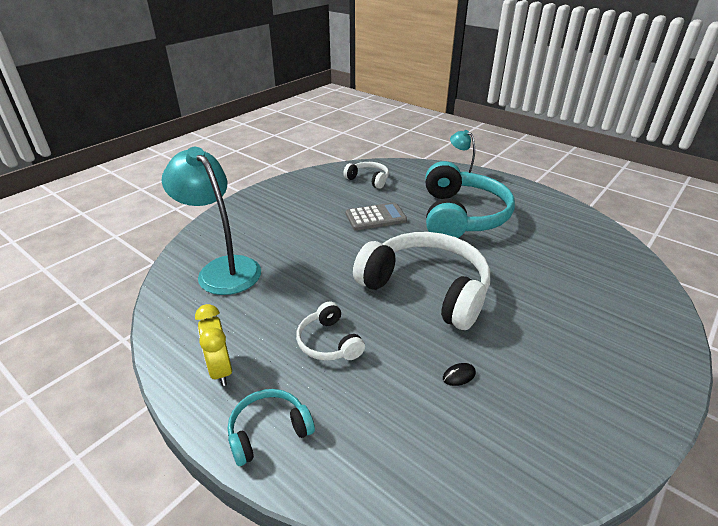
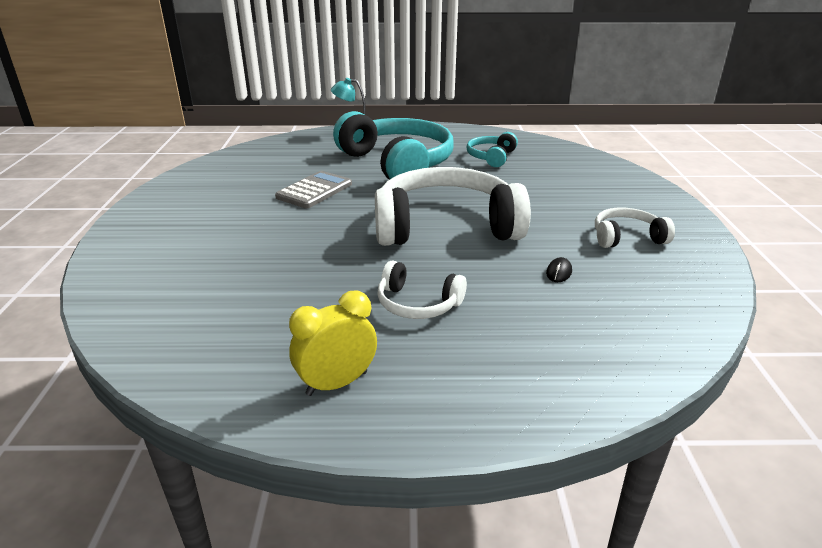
camera: 40 degrees left, 5 degrees down
turquoise lamp [162,147,261,295] -> none
yellow clock [195,304,232,386] -> yellow clock turned 120 degrees clockwise [289,290,377,396]
turquoise headphones [228,389,315,466] -> turquoise headphones moved to [467,132,518,167]
white headphones [343,162,389,189] -> white headphones moved to [595,208,675,248]

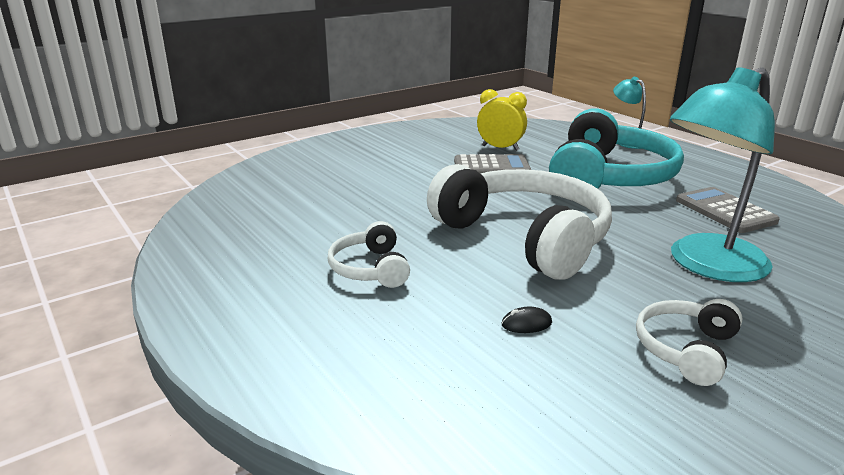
camera: 55 degrees right, 5 degrees down
yellow clock [289,290,377,396] -> yellow clock moved to [477,89,527,151]
turquoise headphones [467,132,518,167] -> grey calculator [676,187,780,233]
white headphones [595,208,675,248] -> white headphones turned 105 degrees counterclockwise [636,299,742,386]
none -> turquoise lamp [669,67,775,282]

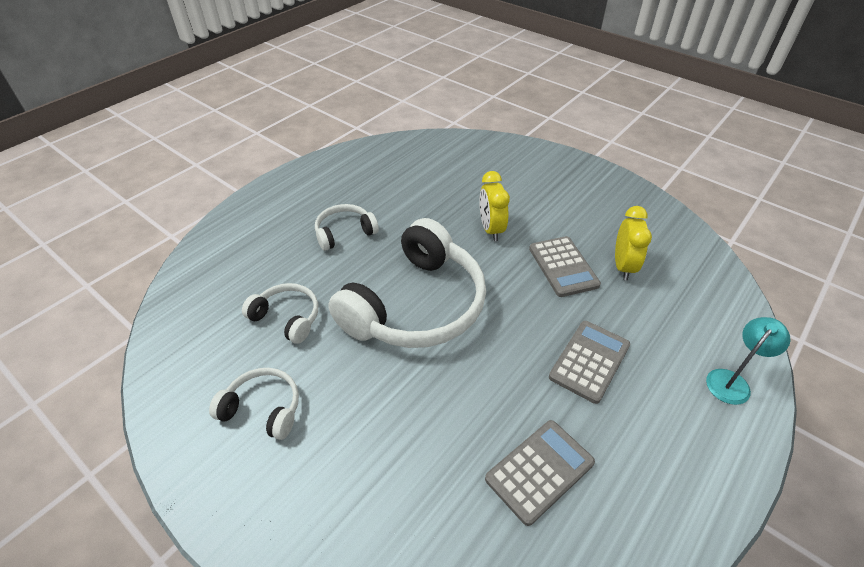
camera: 75 degrees right, 20 degrees up
black mouse [501,307,552,333] -> white headphones [242,283,318,344]
turquoise headphones [549,108,684,189] -> grey calculator [549,321,630,404]
turquoise lamp [669,67,775,282] -> none
none -> yellow clock [479,171,510,241]

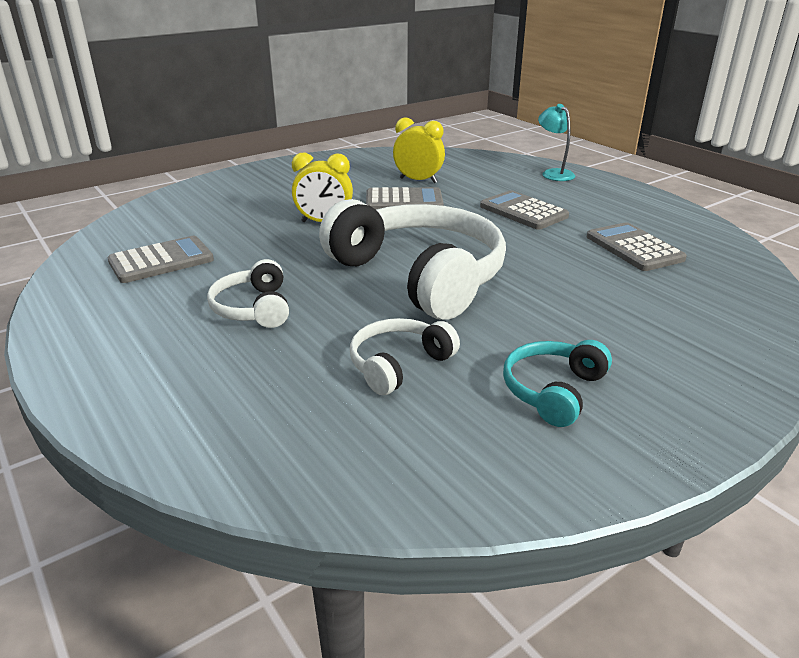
camera: 75 degrees left, 15 degrees down
white headphones [209,368,299,440] -> turquoise headphones [503,340,612,427]
none -> grey calculator [108,236,214,283]

